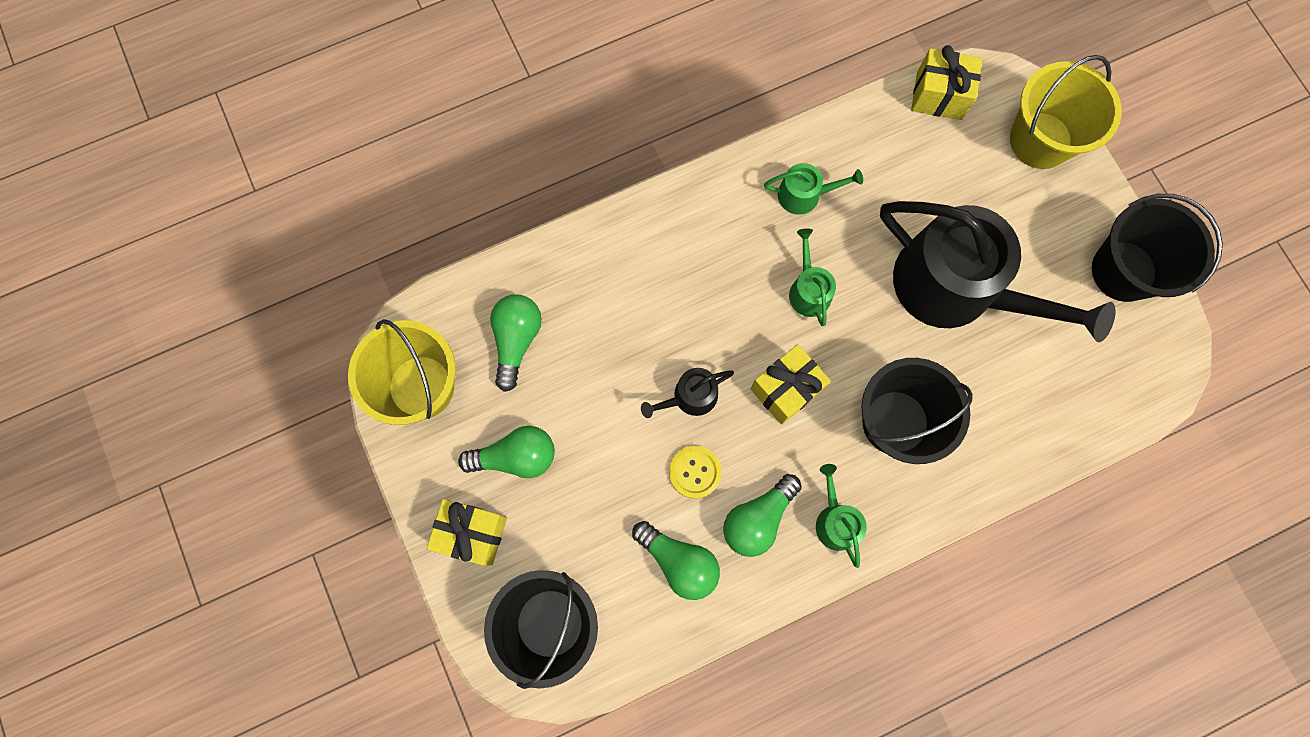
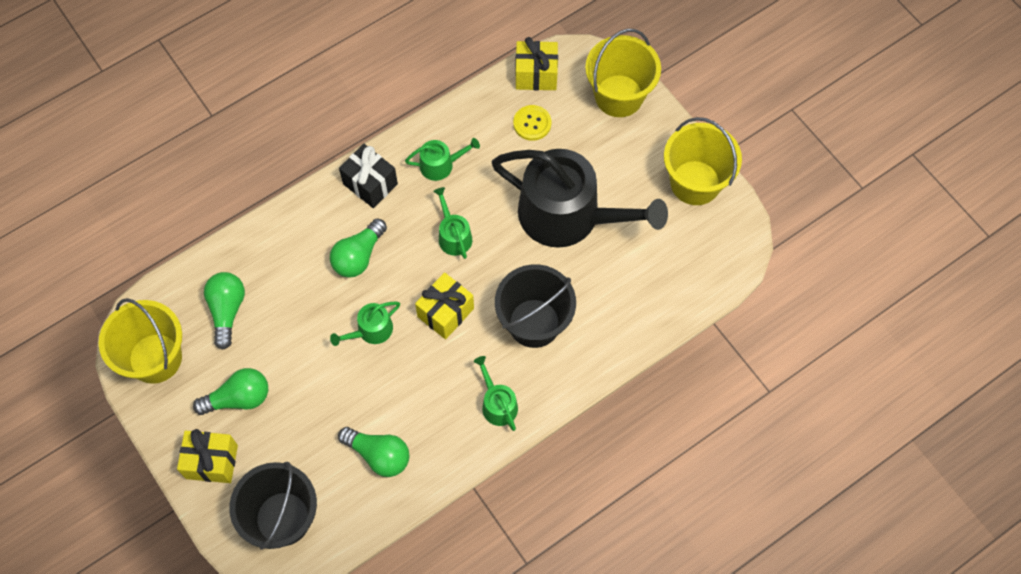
camera: 10 degrees left, 10 degrees down
black watering can [641,368,734,418] -> green watering can [330,301,400,346]
yellow button [669,446,721,499] -> yellow button moved to [513,105,551,141]
green light bulb [723,474,802,557] -> green light bulb moved to [330,218,387,278]
black bucket [1092,194,1223,302] -> yellow bucket [664,117,742,205]
none -> black gift [339,144,398,208]

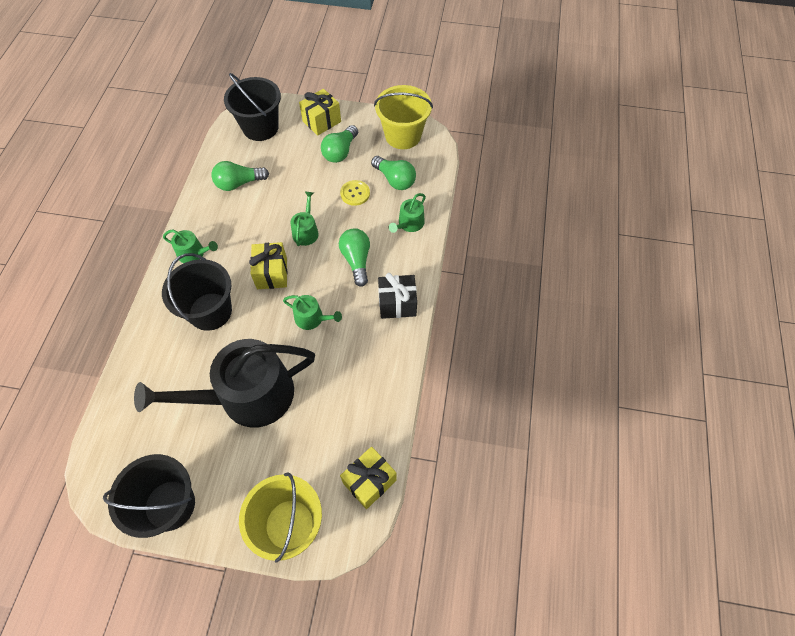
camera: 135 degrees right, 5 degrees down
green watering can [405,138,480,181] -> green watering can moved to [389,193,426,233]
yellow button [513,105,551,141] -> yellow button moved to [340,180,370,206]
yellow bucket [664,117,742,205] -> black bucket [103,454,195,538]

